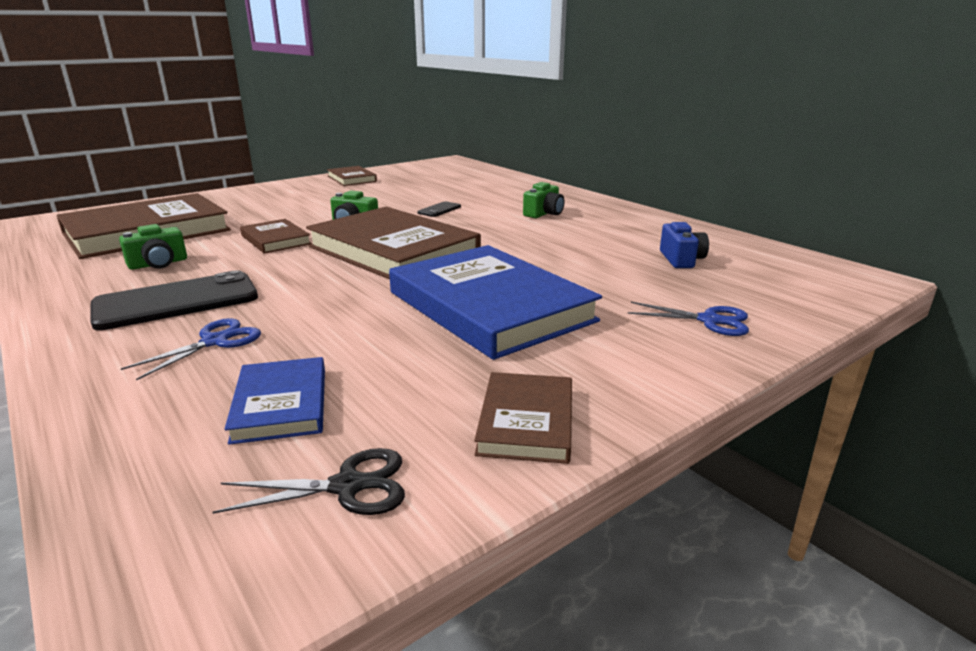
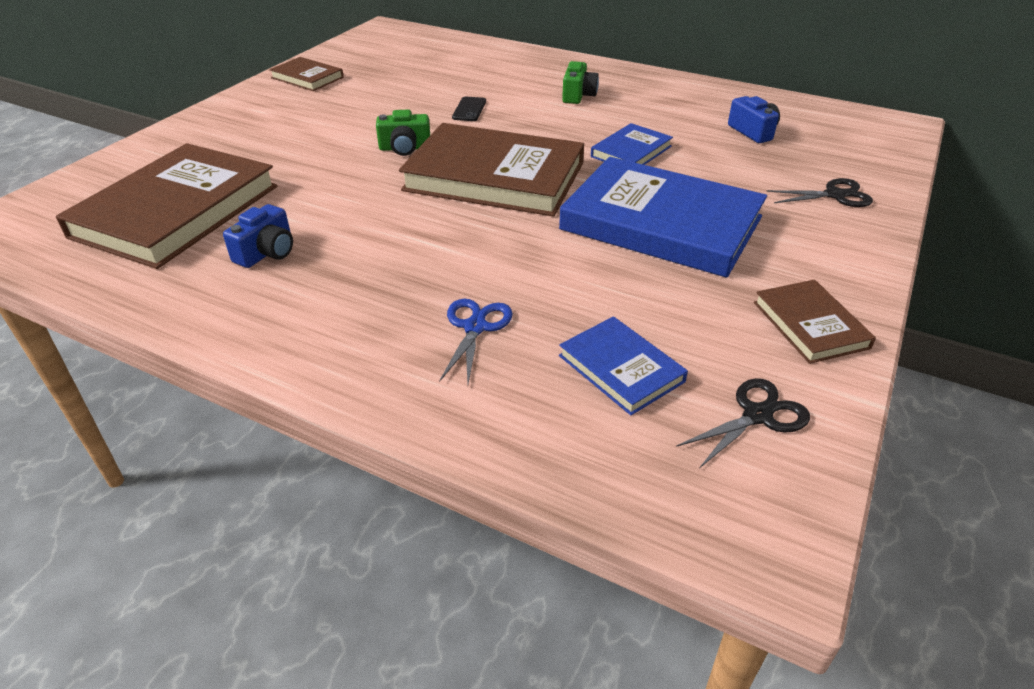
camera: 25 degrees left, 15 degrees up
black phone [90,270,258,330] -> none
green camera [119,224,187,270] -> blue camera [223,204,293,268]
brown book [240,219,312,254] -> none
blue scissors [628,302,749,336] -> black scissors [767,178,873,207]
none -> blue book [591,123,673,165]

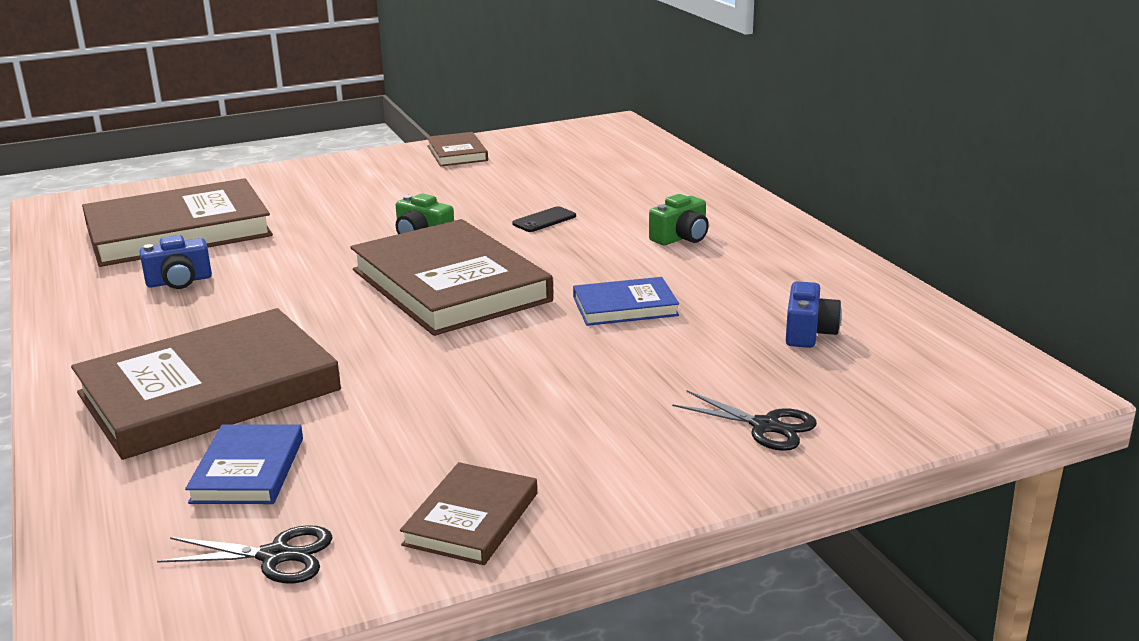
camera: 40 degrees right, 15 degrees down
blue scissors [439,299,513,384] -> brown book [71,308,341,460]
blue book [559,157,767,278] -> none

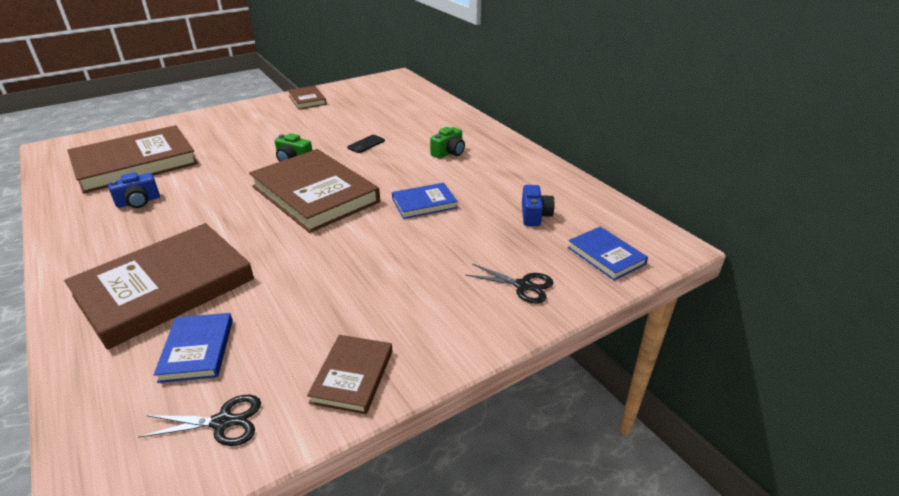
camera: 10 degrees left, 10 degrees up
none -> blue book [567,227,648,281]

